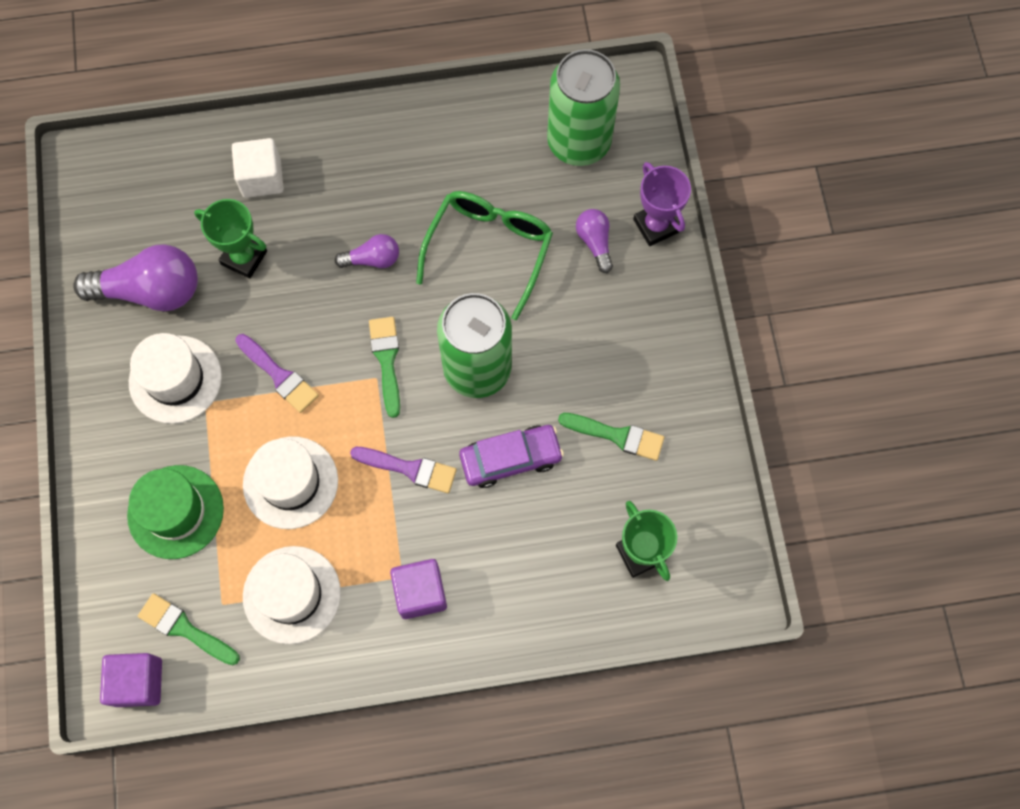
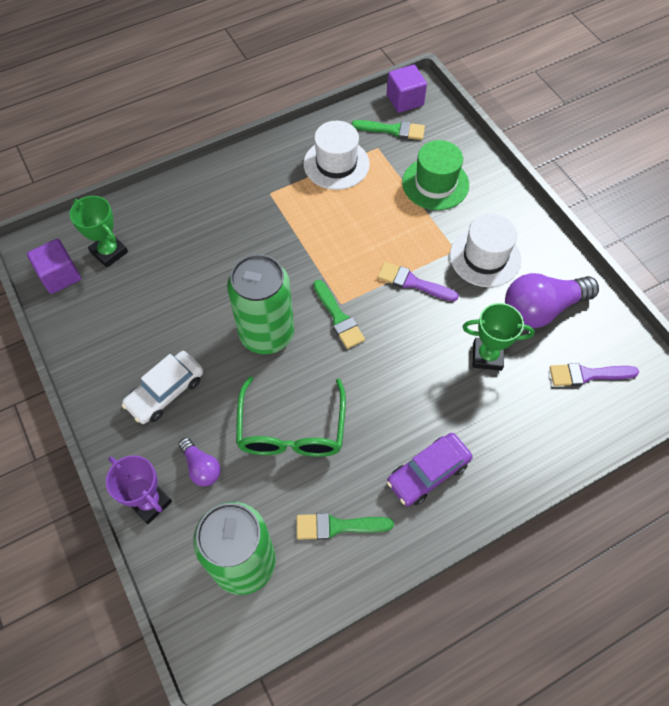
camera: 160 degrees right, 10 degrees down
white cube [232,138,284,198] -> none
white hat [243,436,338,529] -> none
purple light bulb [335,234,399,268] -> none
purple brush [350,447,457,493] -> purple brush moved to [550,363,639,386]
purple cube [390,559,447,619] -> purple cube moved to [27,239,81,294]
purple car [459,425,564,488] -> purple car moved to [387,433,473,506]
green brush [558,413,664,461] -> green brush moved to [297,513,394,540]
none -> white car [122,351,204,424]

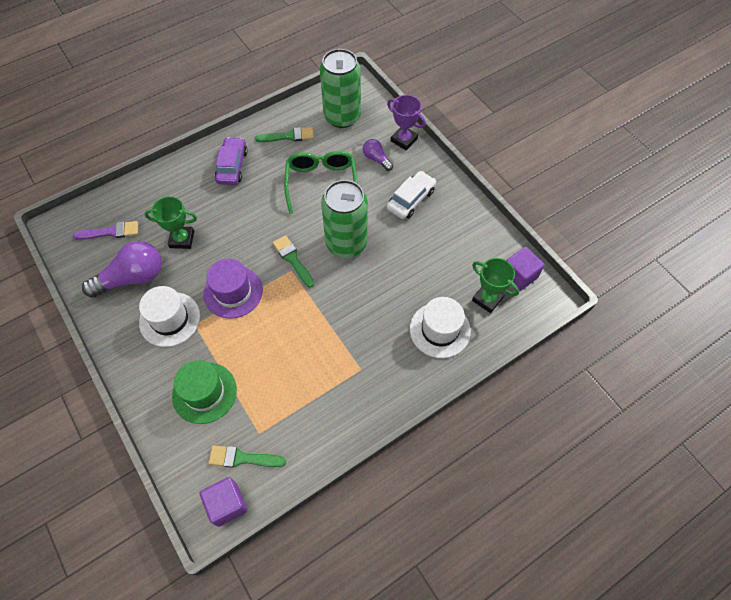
camera: 175 degrees right, 0 degrees up
white hat [304,121,370,190] -> white hat moved to [410,297,471,358]
purple brush [377,262,459,301] -> purple hat [203,259,263,319]
purple car [387,433,473,506] -> purple car turned 45 degrees counterclockwise [215,137,248,185]

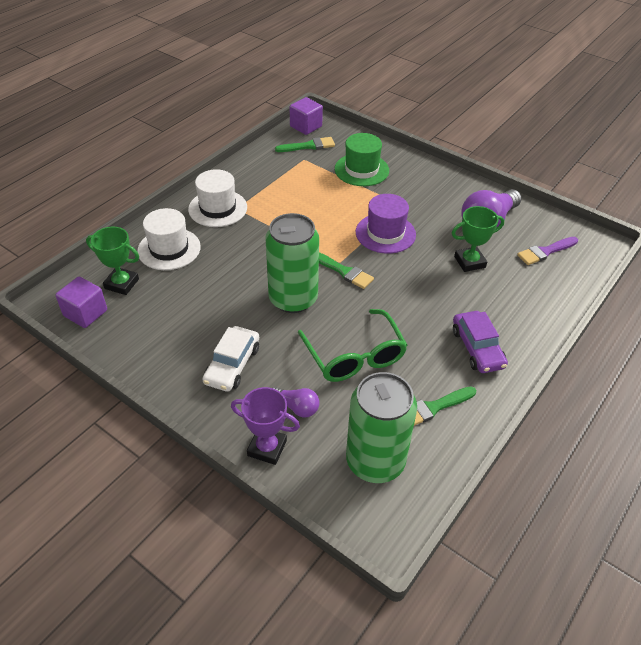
camera: 160 degrees right, 15 degrees down
white hat [139,286,200,347] -> white hat moved to [188,169,247,227]

